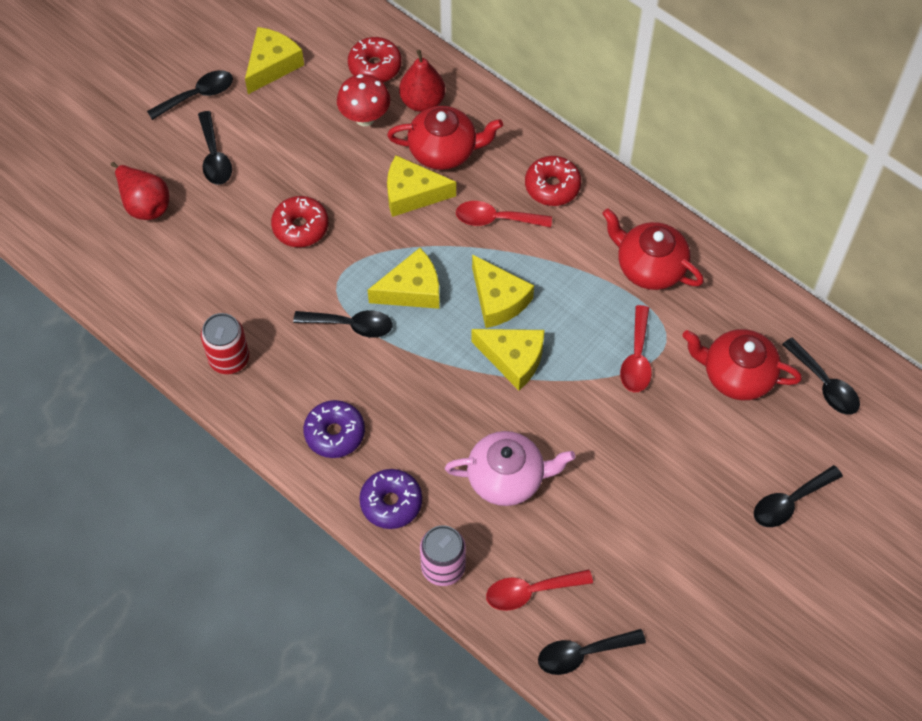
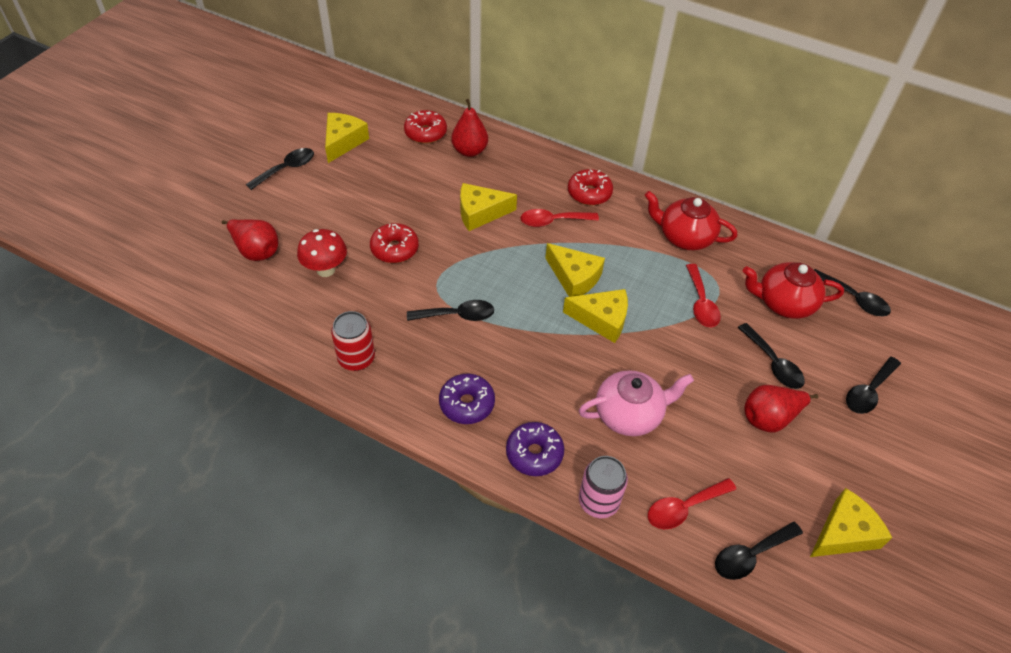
camera: 15 degrees left, 10 degrees down
black spoon [198,111,232,185] -> black spoon moved to [738,323,805,389]
red mushroom [337,74,390,126] -> red mushroom moved to [297,229,347,277]
yellow cheese [368,248,439,309] -> yellow cheese moved to [810,488,892,557]
red teapot [387,106,503,170] -> none
none -> red pear [744,385,819,433]

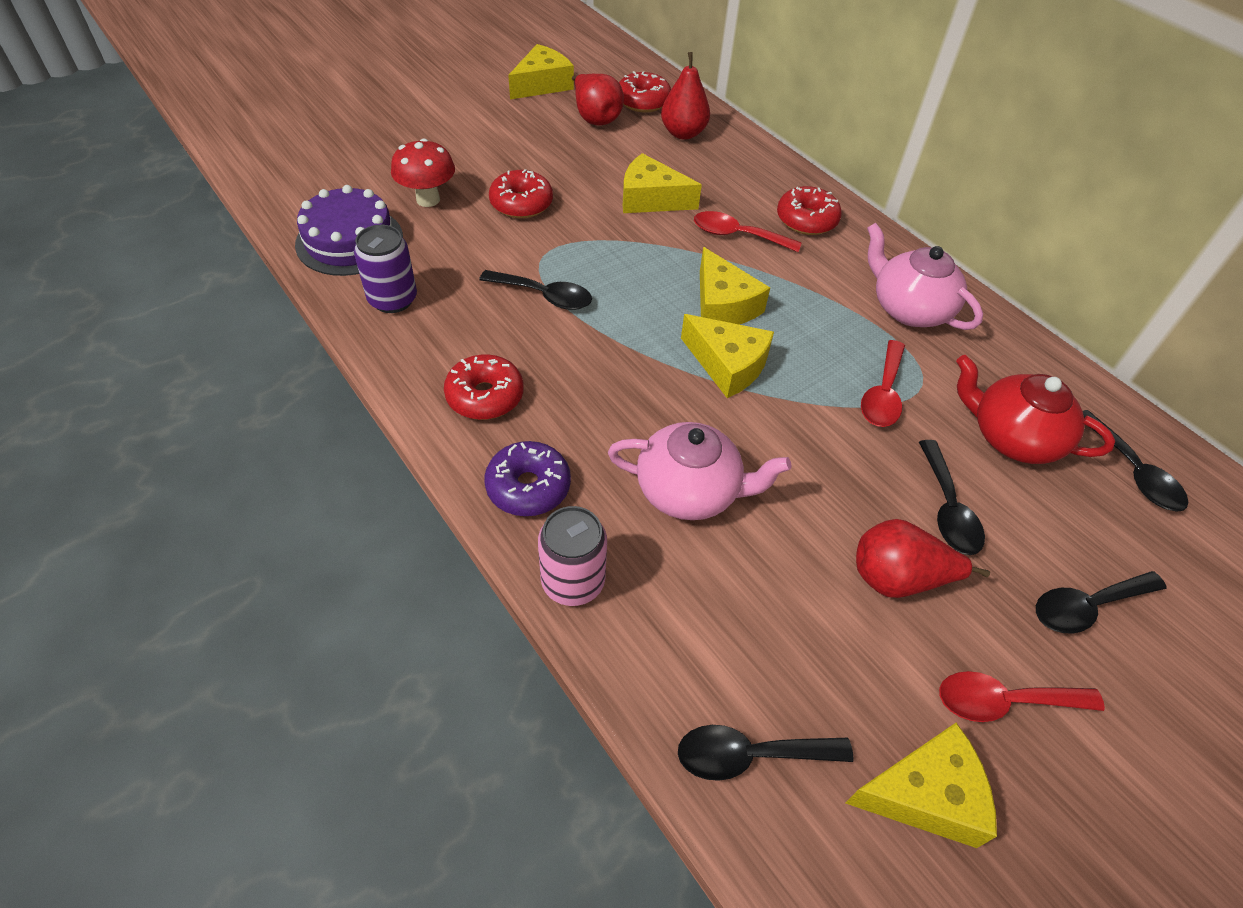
camera: 25 degrees right, 0 degrees up
red pear [222,219,278,261] -> red pear moved to [572,74,624,126]
black spoon [246,148,314,190] -> none
red can [331,311,375,371] -> purple can [354,225,417,313]
purple donut [439,374,495,424] -> red donut [444,354,524,420]
red teapot [645,191,737,250] -> pink teapot [867,223,983,330]
red spoon [648,478,736,529] -> red spoon moved to [939,671,1105,722]
none -> purple cake [295,185,403,276]

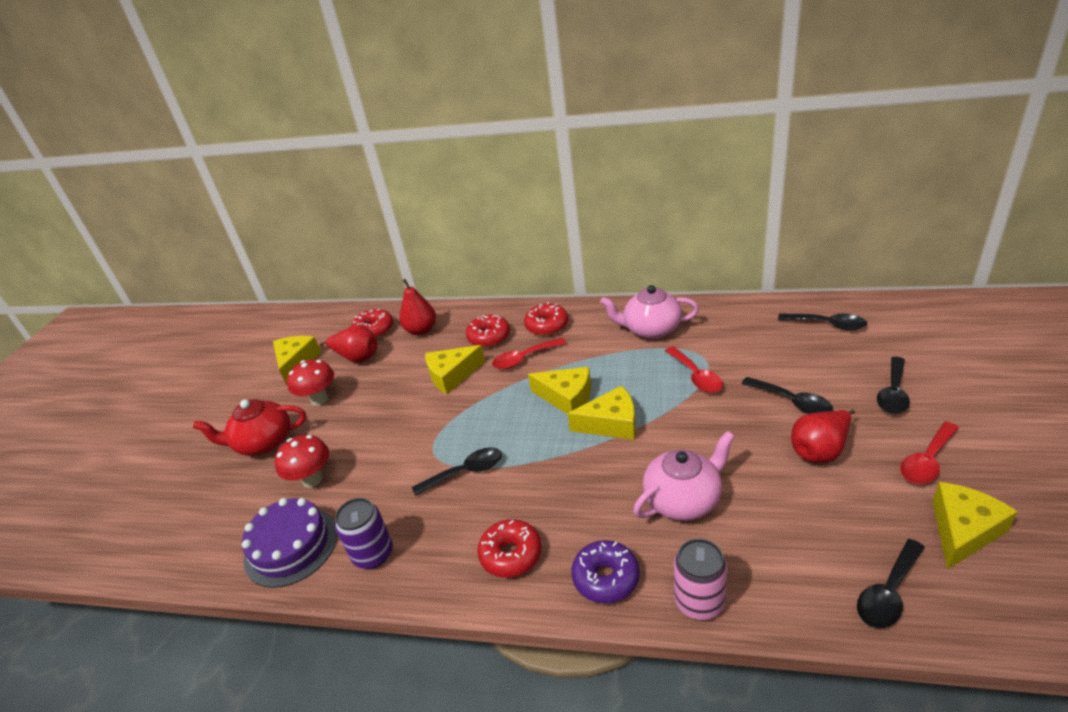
camera: 35 degrees left, 15 degrees down
red donut [489,169,553,218] -> red donut moved to [466,314,510,347]
red teapot [956,355,1115,464] -> red teapot moved to [193,399,306,456]
none -> red mushroom [287,359,334,406]

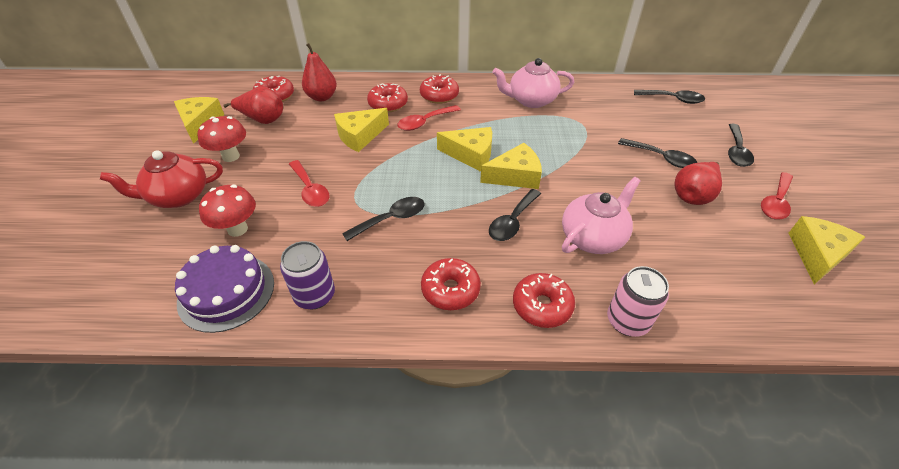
camera: 15 degrees left, 10 degrees up
purple donut [571,540,640,604] -> red donut [513,273,575,328]
red spoon [665,346,723,393] -> red spoon moved to [289,160,329,207]
black spoon [857,539,925,628] -> black spoon moved to [489,189,541,241]

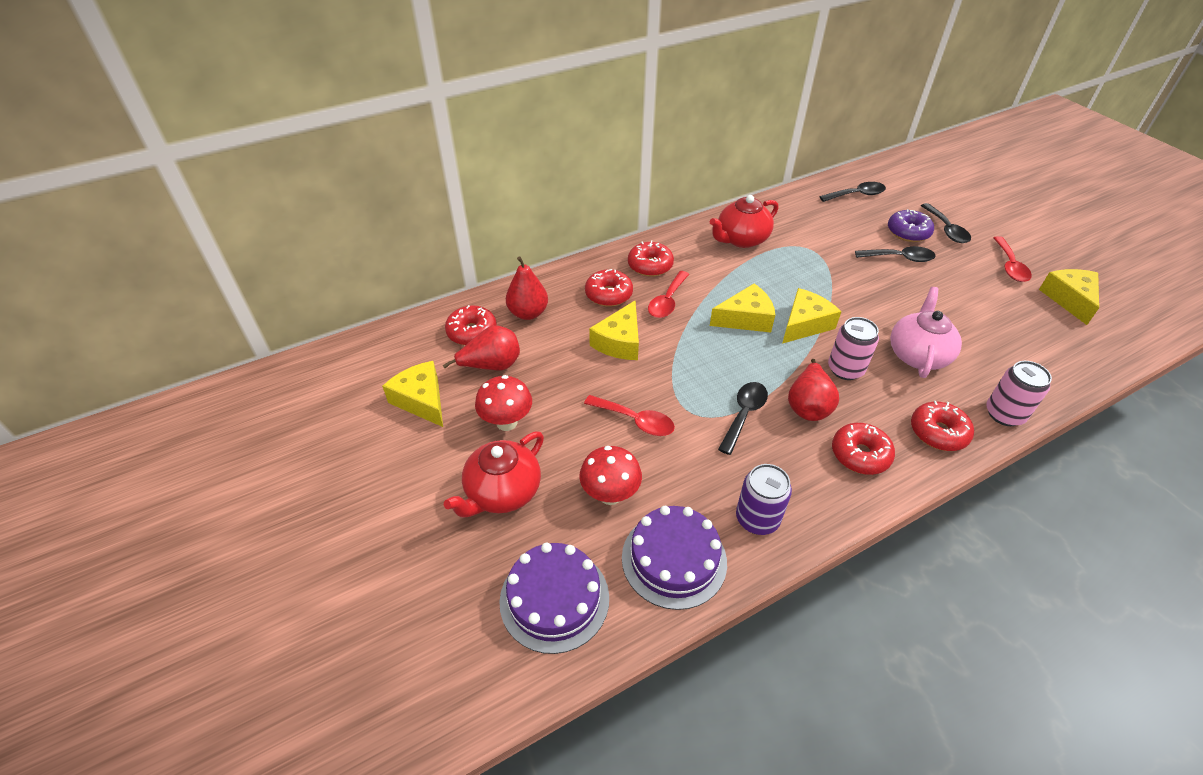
camera: 30 degrees left, 0 degrees up
black spoon [489,189,541,241] -> pink can [828,317,879,380]
pink teapot [493,58,574,108] -> red teapot [710,195,778,248]
red pear [674,162,722,205] -> red pear moved to [788,359,839,421]
none -> purple cake [499,543,609,654]
none -> purple donut [888,209,934,242]

